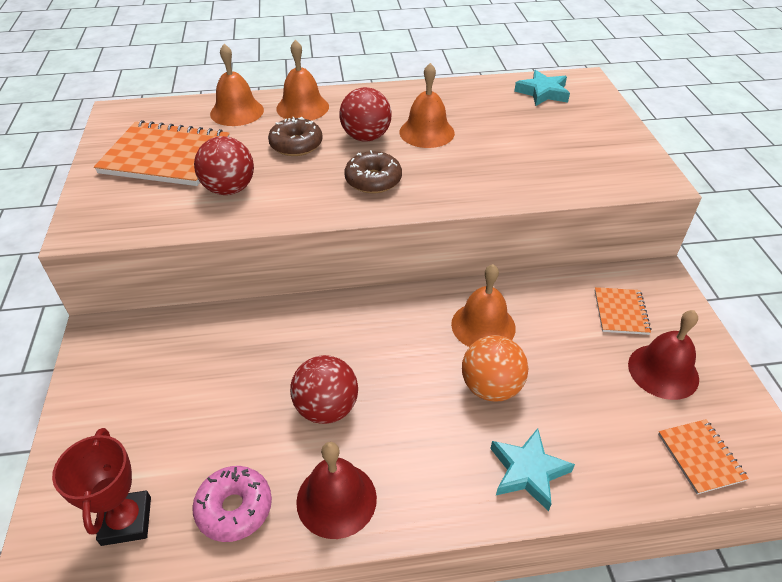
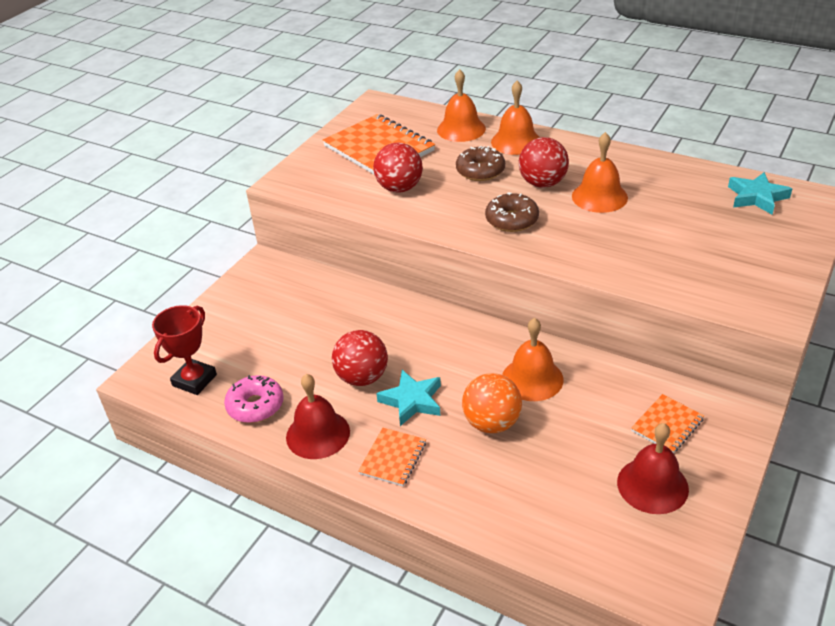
camera: 40 degrees right, 5 degrees down
turquoise star [490,428,575,511] -> turquoise star moved to [376,370,441,426]
orange notebook [658,419,749,494] -> orange notebook moved to [358,428,426,486]

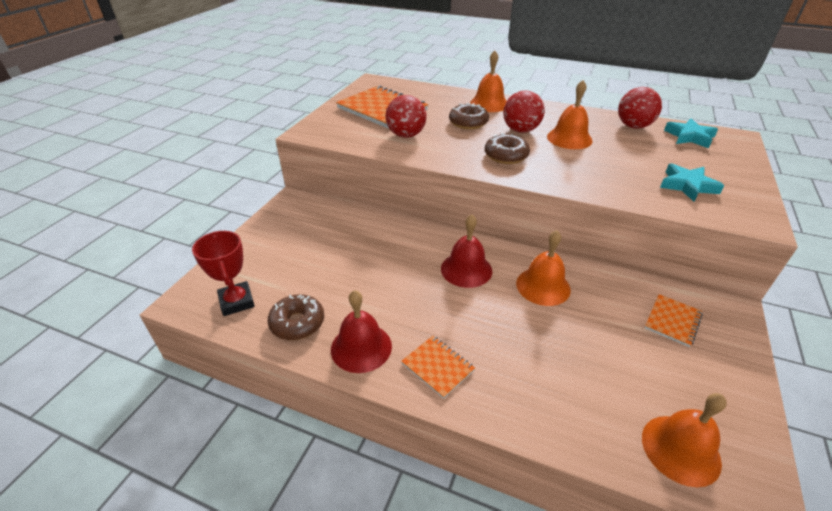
camera: 10 degrees left, 0 degrees up
red trophy [152,305,217,395] -> red trophy turned 45 degrees counterclockwise [192,231,255,316]
pink donut [224,375,284,423] -> brown donut [268,294,324,340]
red ball [332,330,388,386] -> red ball moved to [618,87,662,128]
orange notebook [358,428,426,486] -> orange notebook turned 60 degrees counterclockwise [401,336,475,399]
turquoise star [376,370,441,426] -> turquoise star moved to [660,163,724,202]
orange bell [437,69,486,142] -> orange bell moved to [642,393,726,487]
orange ball [462,373,522,433] -> none
red bell [617,423,689,514] -> red bell moved to [441,214,492,288]

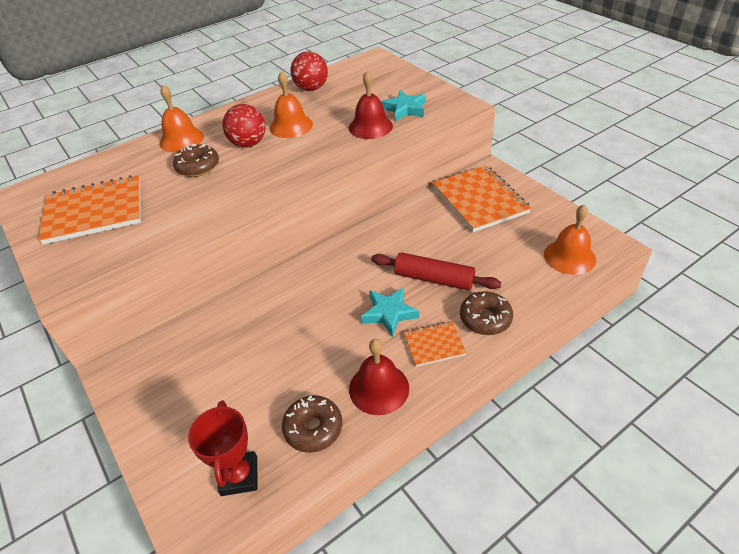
camera: 55 degrees left, 5 degrees up
red trophy [192,231,255,316] -> red trophy turned 75 degrees clockwise [188,400,257,496]
red ball [385,95,426,138] -> none
red bell [441,214,492,288] -> red bell moved to [349,71,393,139]
brown donut [485,133,530,164] -> brown donut moved to [460,291,513,335]
orange bell [516,230,571,306] -> none
orange notebook [645,294,703,347] -> orange notebook [432,165,531,232], size x1.98
turquoise star [664,118,718,148] -> turquoise star moved to [361,287,419,337]
none -> red rolling pin [371,252,501,290]

